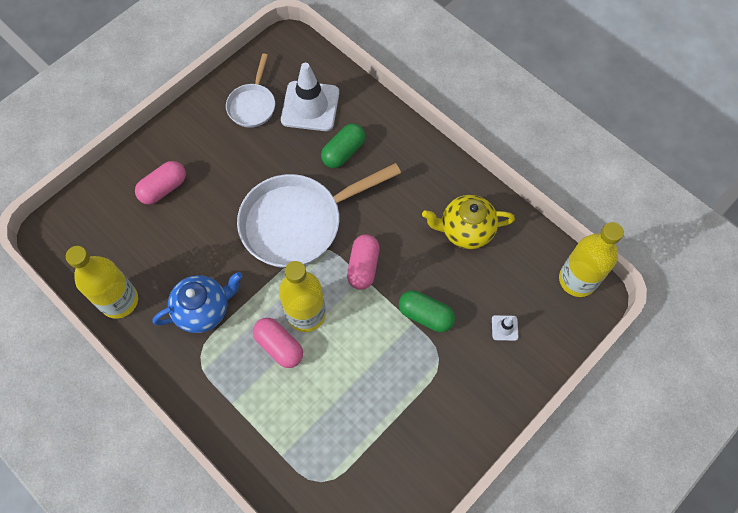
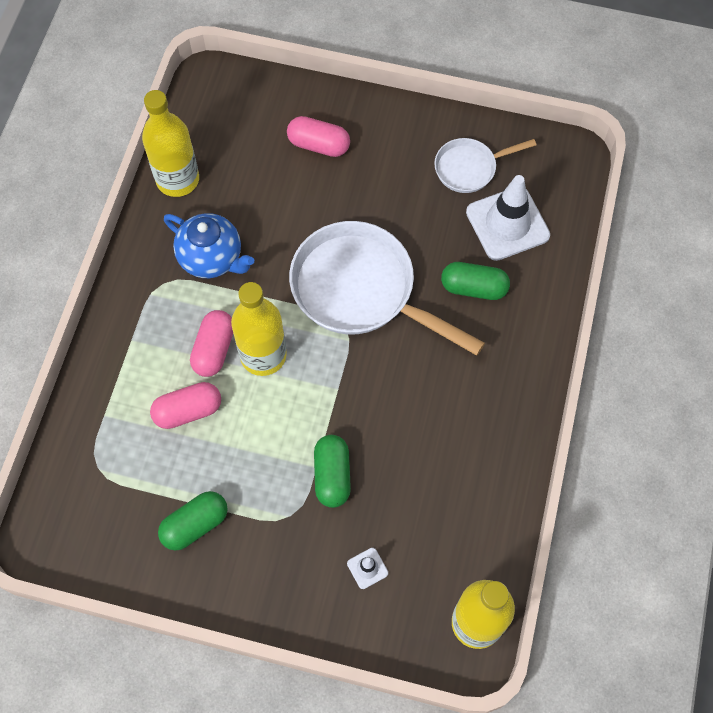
camera: 60 degrees right, 0 degrees up
pink capsule [347,234,380,290] -> pink capsule moved to [150,382,221,429]
yellow teapot [422,195,515,249] -> none
none -> green capsule [158,491,228,551]

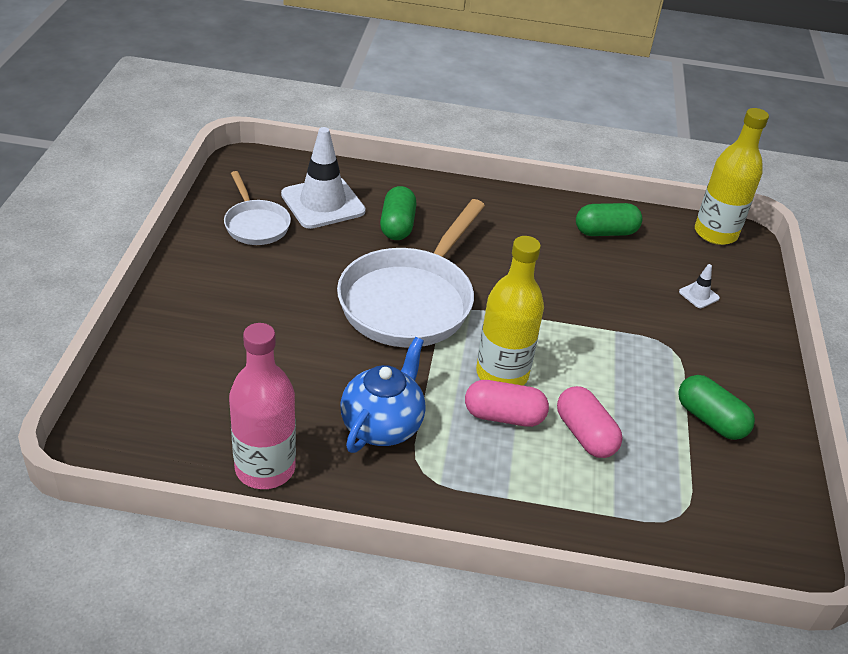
camera: 100 degrees left, 25 degrees down
yellow bottle [142,90,199,197] -> pink bottle [229,323,296,489]
pink capsule [287,116,350,157] -> none
green capsule [314,435,351,508] -> green capsule moved to [576,203,642,236]

